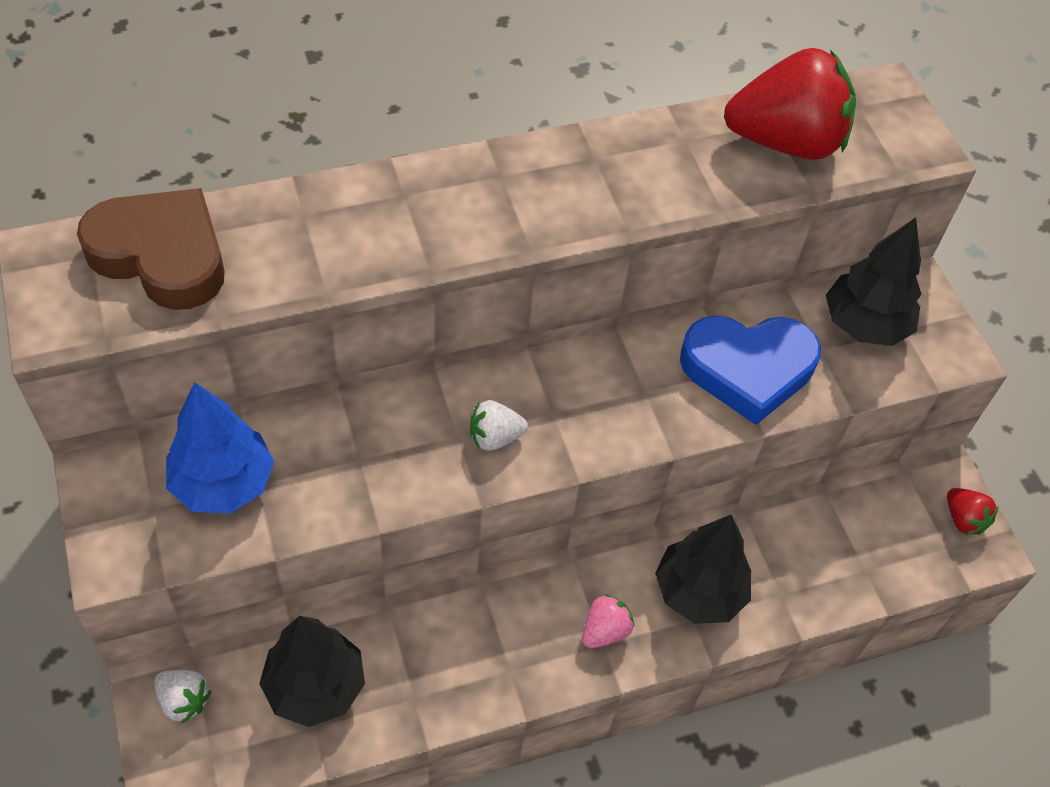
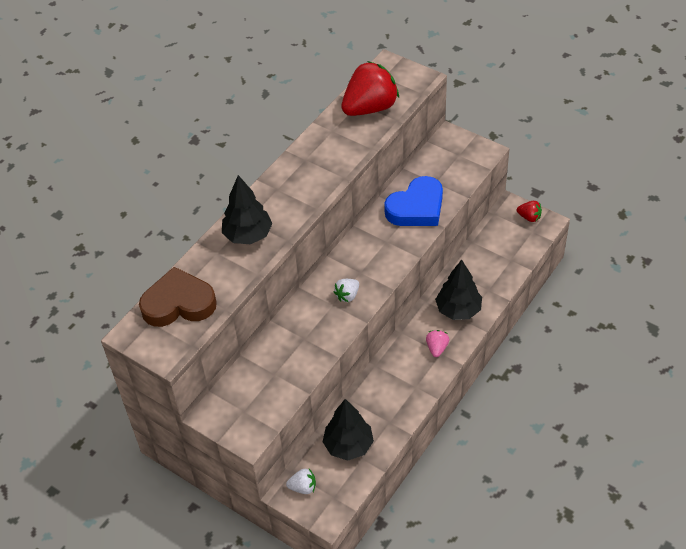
camera: 30 degrees left, 5 degrees down
blue tree [166,382,274,514] -> none
black tree [826,218,921,346] -> black tree moved to [222,175,273,244]

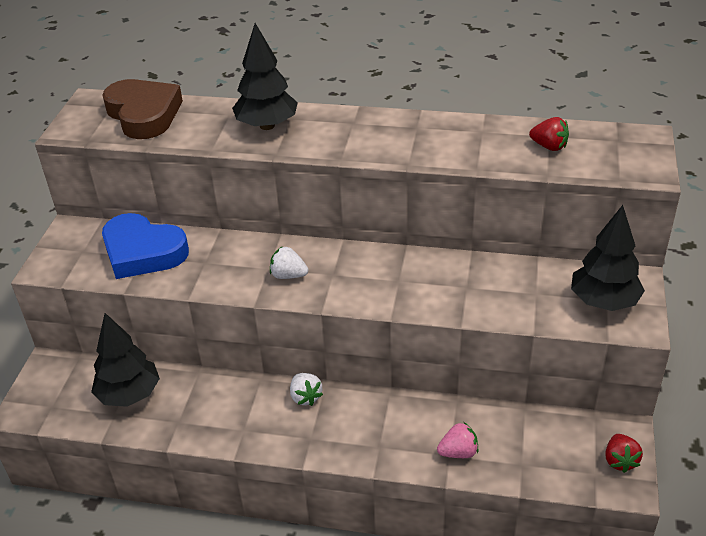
camera: 65 degrees right, 10 degrees down
white strawberry [286,469,316,494] -> white strawberry moved to [290,373,323,406]
red strawberry [341,61,399,116] -> red strawberry [529,117,569,151], size x0.45
blue heart [384,176,443,226] -> blue heart moved to [102,213,189,279]
pink strawberry [426,330,449,357] -> pink strawberry moved to [437,422,478,458]
black tree [435,260,482,320] -> black tree moved to [571,205,645,311]

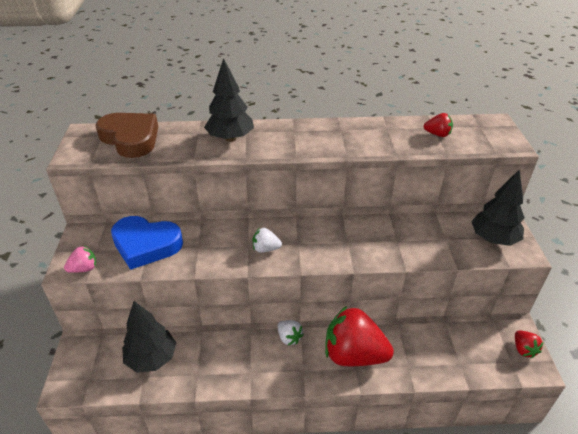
camera: 15 degrees left, 0 degrees up
pink strawberry [437,422,478,458] -> pink strawberry moved to [64,246,96,273]
none -> red strawberry [325,305,394,366]

